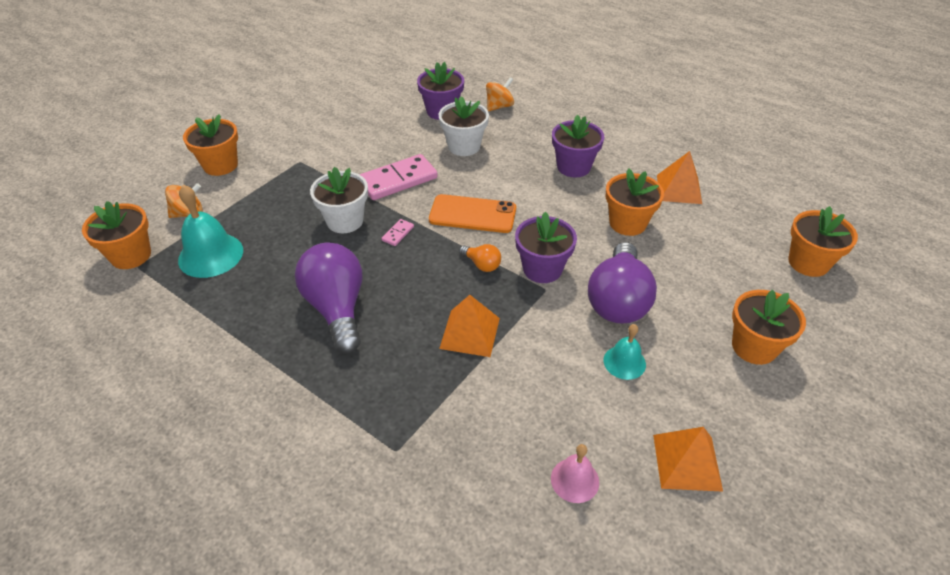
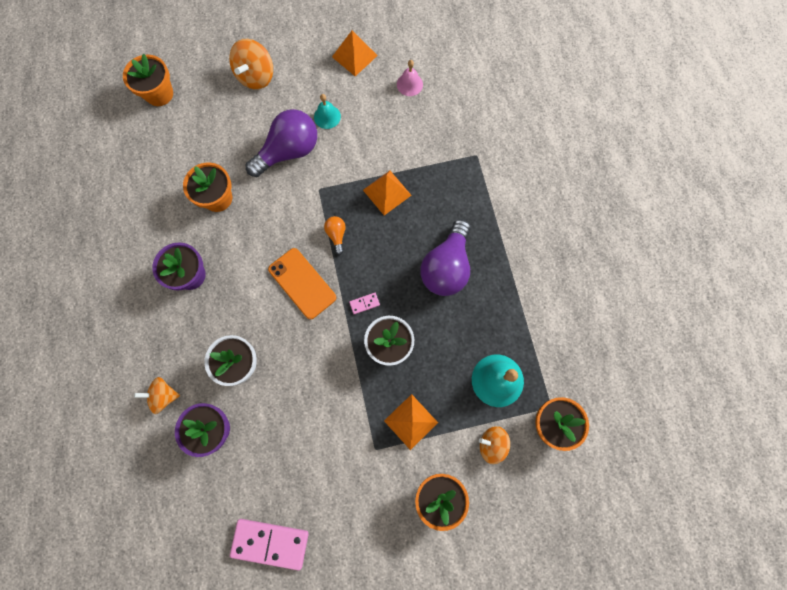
camera: 140 degrees left, 30 degrees up
pink domino [359,154,438,200] -> pink domino moved to [230,519,309,571]
purple flower pot [515,212,577,283] -> none
orange pyramid [657,151,702,204] -> orange pyramid moved to [384,394,438,450]
orange flower pot [732,290,806,365] -> orange spinning top [229,39,273,90]

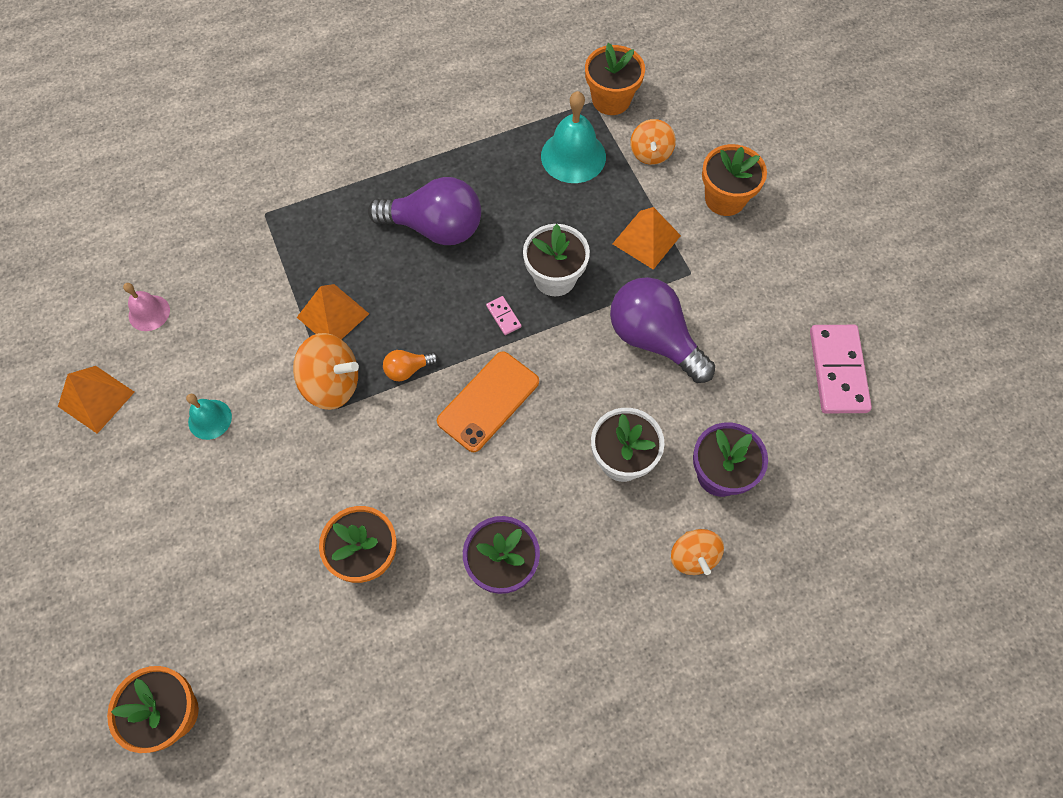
camera: 100 degrees left, 10 degrees down
orange spinning top [229,39,273,90] -> orange spinning top moved to [293,333,359,410]
purple light bulb [246,109,317,177] -> purple light bulb moved to [610,277,715,383]

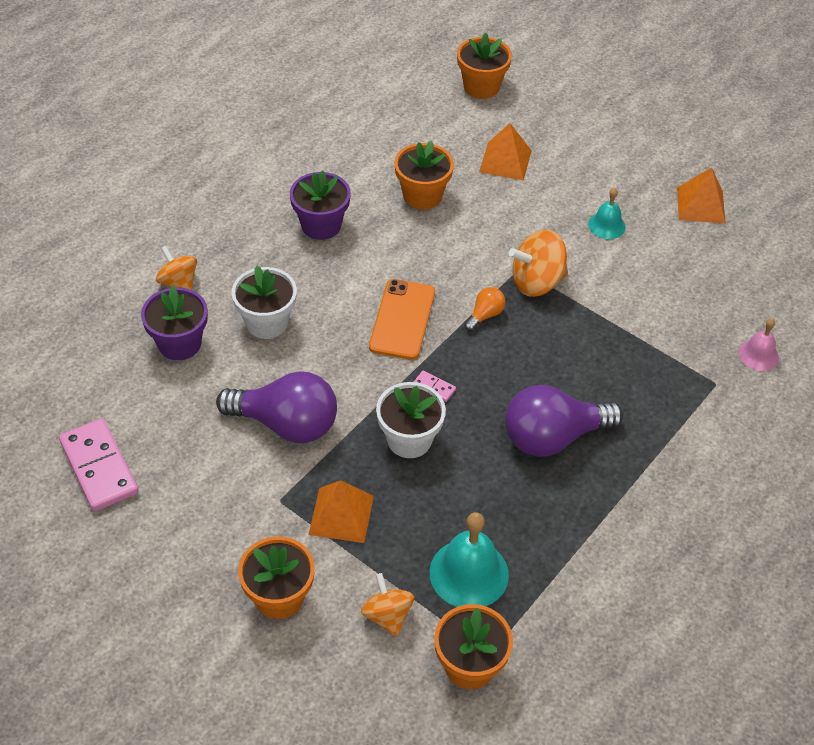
camera: 150 degrees right, 15 degrees down
pink bell [123,283,170,331] -> pink bell moved to [738,318,779,371]
orange pyramid [297,284,369,339] -> orange pyramid moved to [479,123,532,181]

